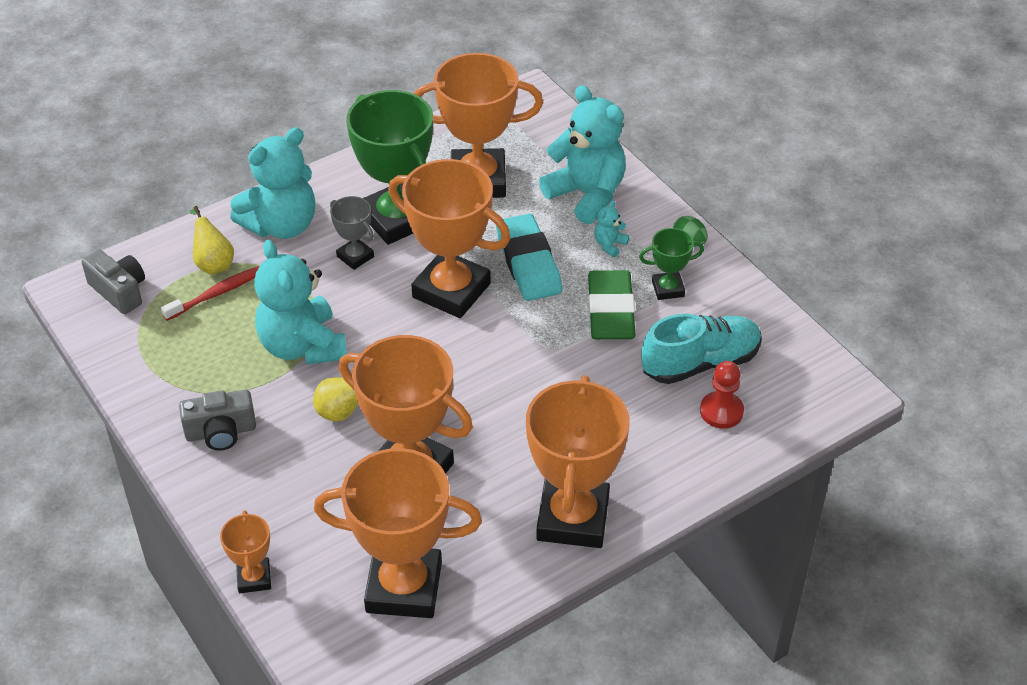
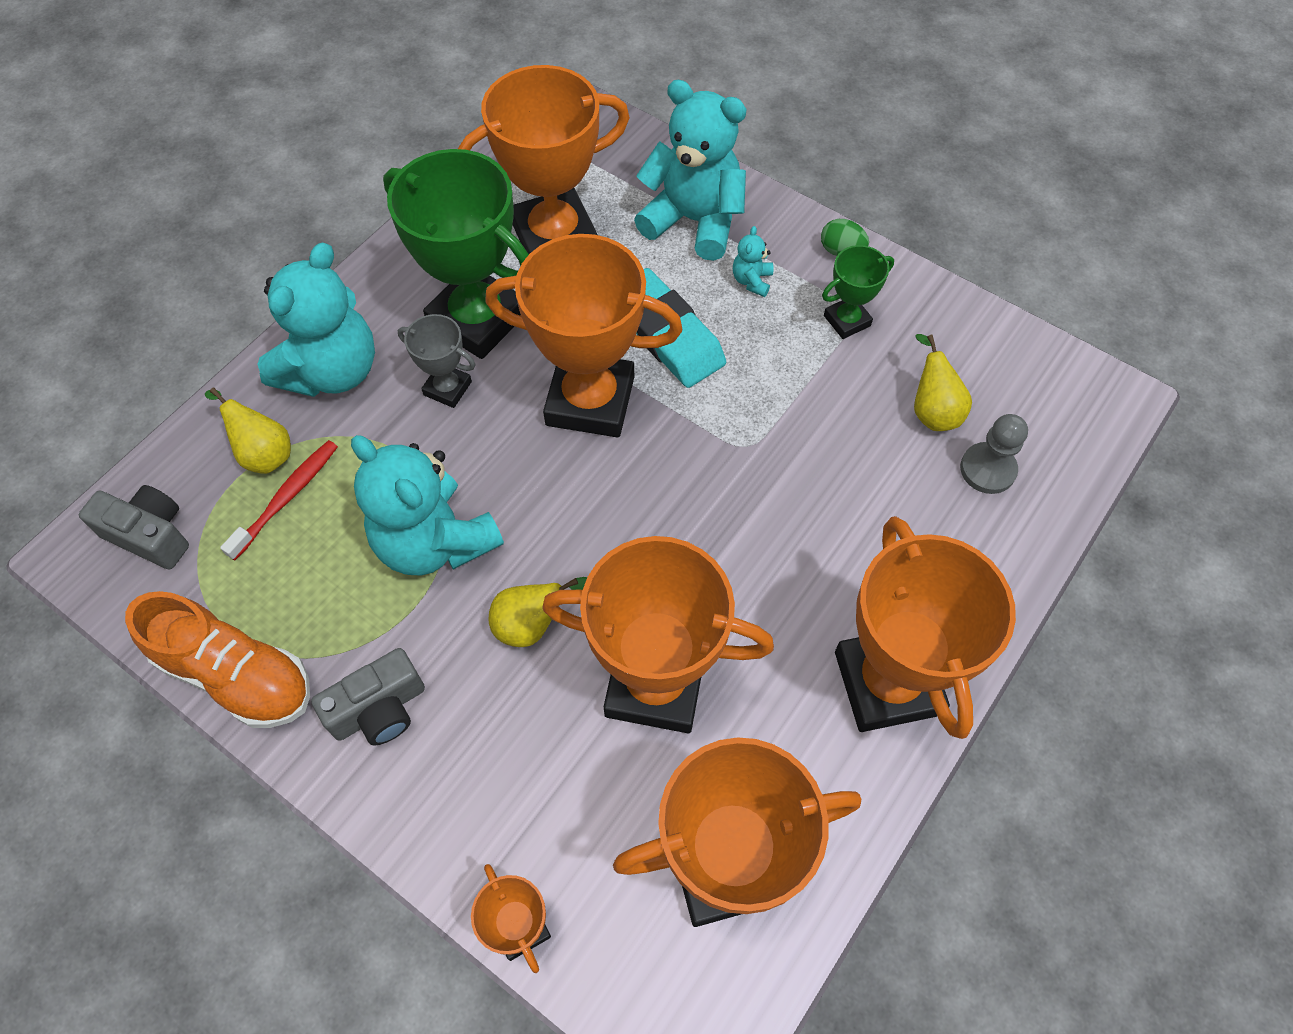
camera: 20 degrees left, 15 degrees up
green eraser [588,270,636,339] -> none
turquoise shoe [641,314,762,384] -> yellow pear [914,334,972,431]
red pawn [700,361,744,428] -> grey pawn [960,414,1028,494]
none -> orange shoe [125,591,310,728]

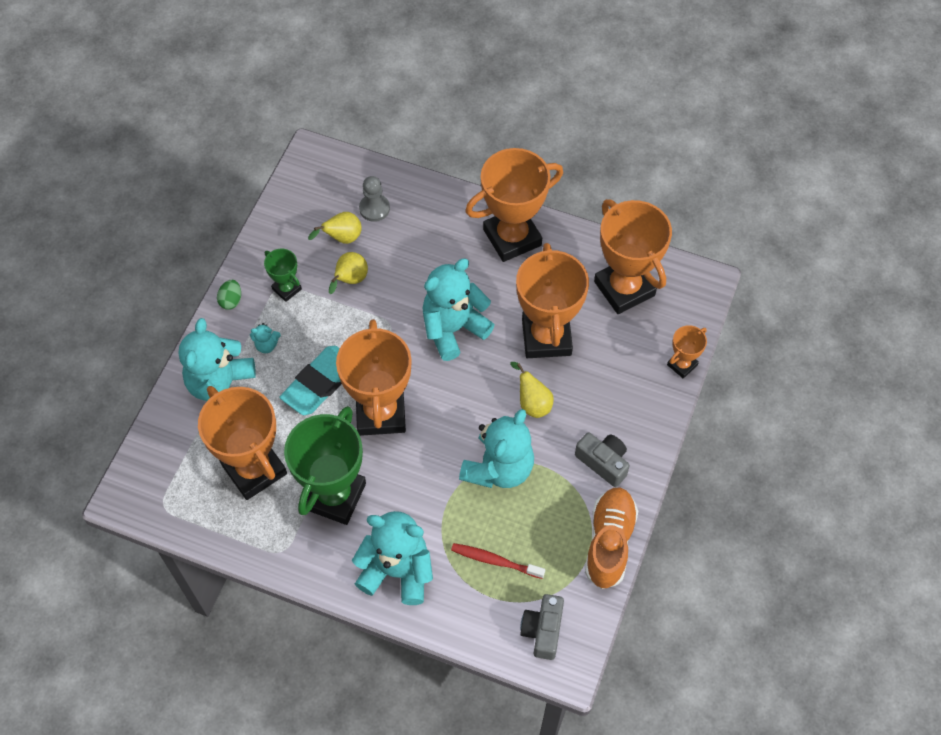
camera: 105 degrees left, 0 degrees up
yellow pear [205,388,291,474] -> yellow pear moved to [329,252,368,294]
grey trophy [398,314,476,408] -> none
none -> turquoise teddy bear [422,258,495,361]

